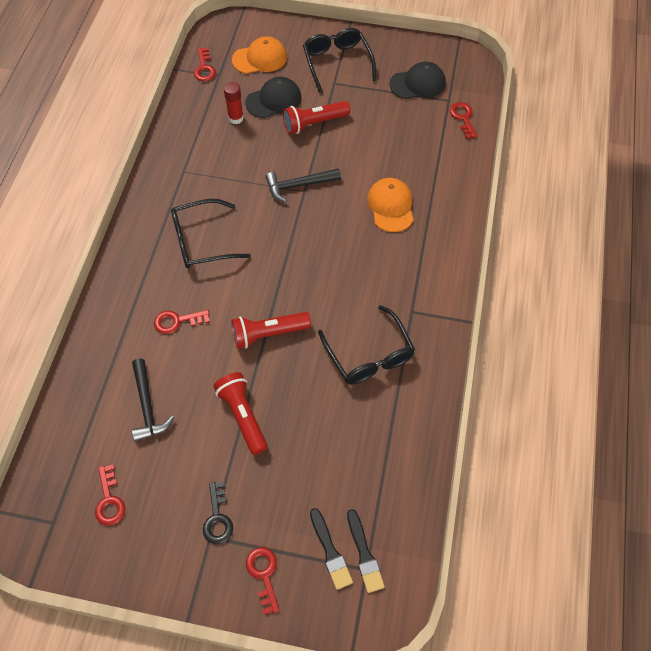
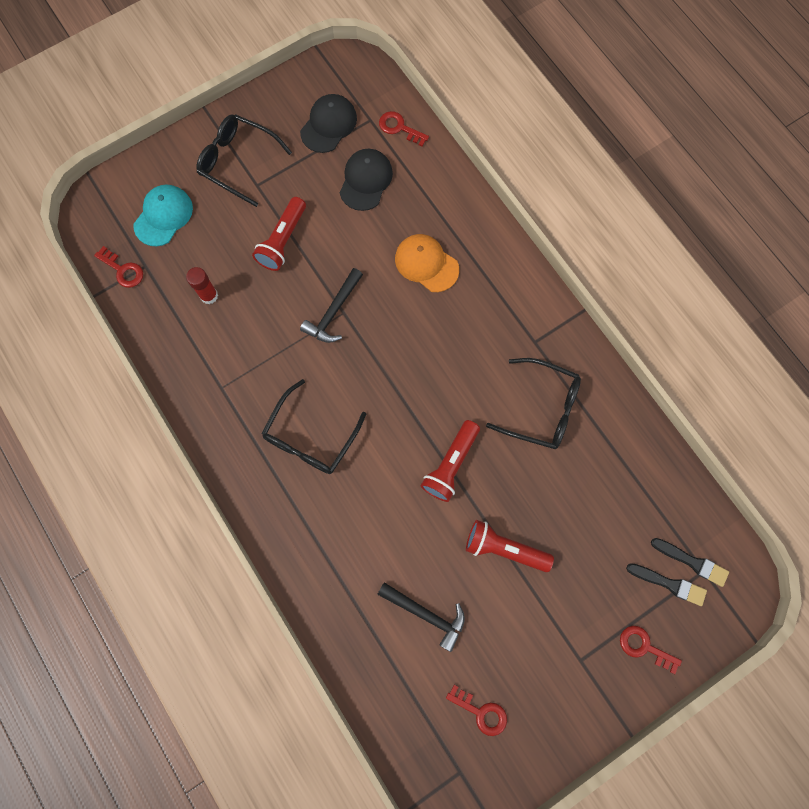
camera: 45 degrees left, 15 degrees up
red key [154,310,210,334] -> none
black key [203,482,233,544] -> none
orange cap [232,36,287,74] -> turquoise cap [133,185,193,246]
black cap [245,77,301,118] -> black cap moved to [340,149,393,211]

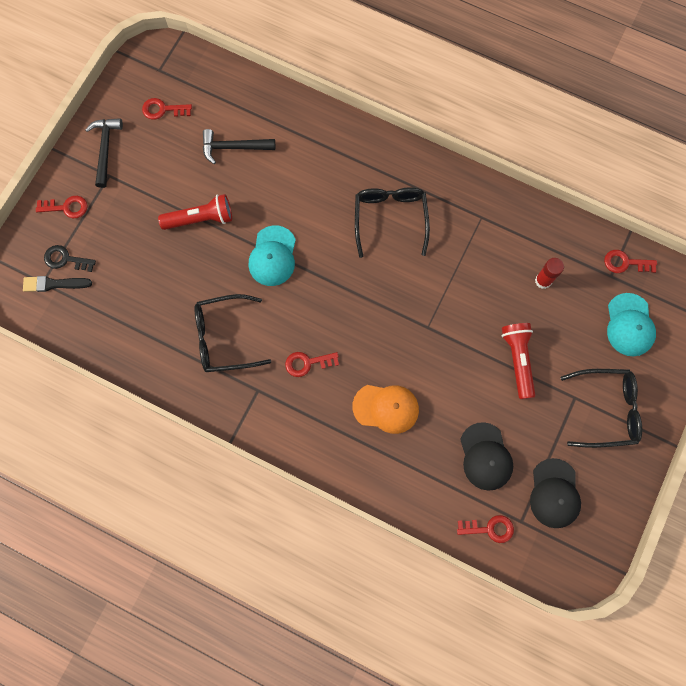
camera: 150 degrees right, 0 degrees up
black hammer [300,268,363,343] -> black hammer moved to [85,118,123,188]
red flashlight [421,420,480,502] -> turquoise cap [248,225,296,286]
black brush [626,563,707,606] -> black key [44,245,96,272]
none -> red key [285,352,339,377]

